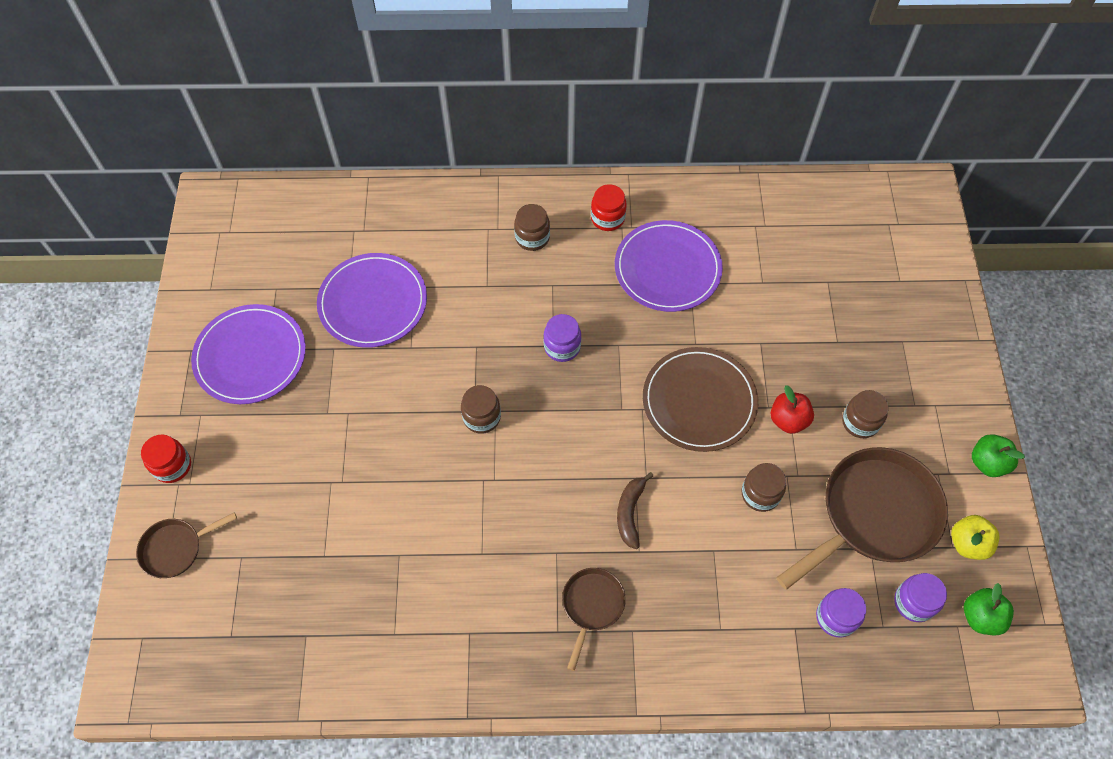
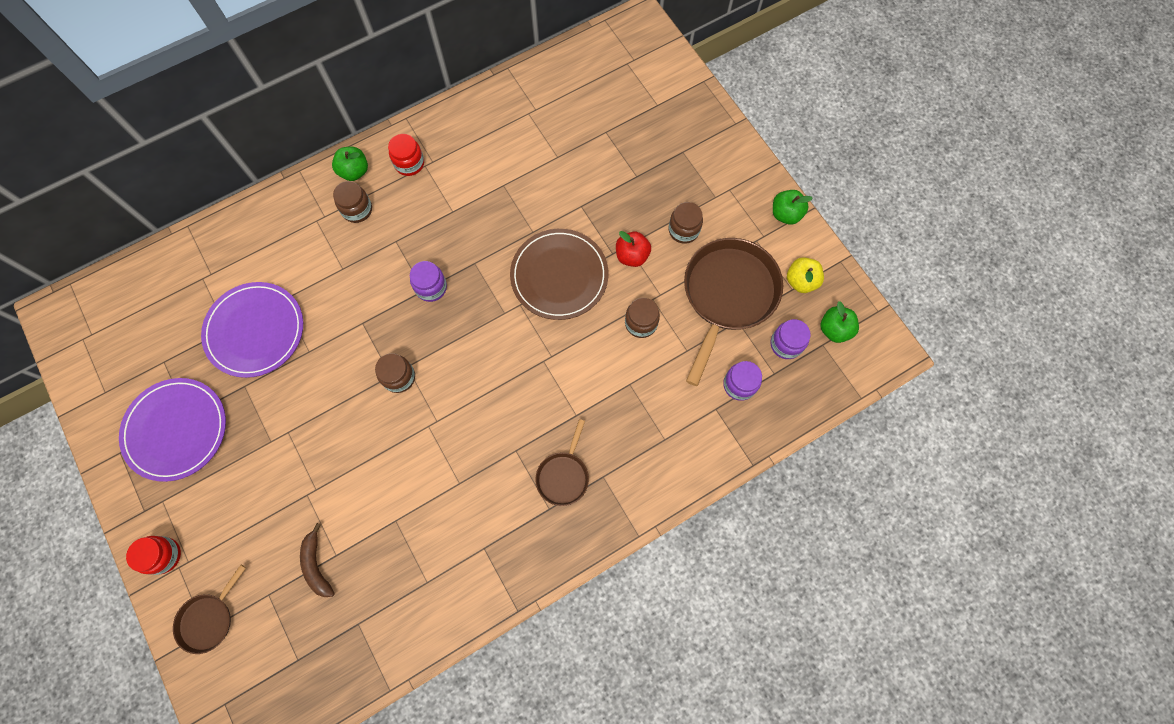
camera: 30 degrees left, 10 degrees up
brown pan [562,568,626,671] -> brown pan turned 150 degrees counterclockwise [535,419,589,506]
purple plate [615,220,723,312] -> none
brown banana [617,472,653,549] -> brown banana moved to [300,523,335,597]
none -> green apple [332,147,368,181]

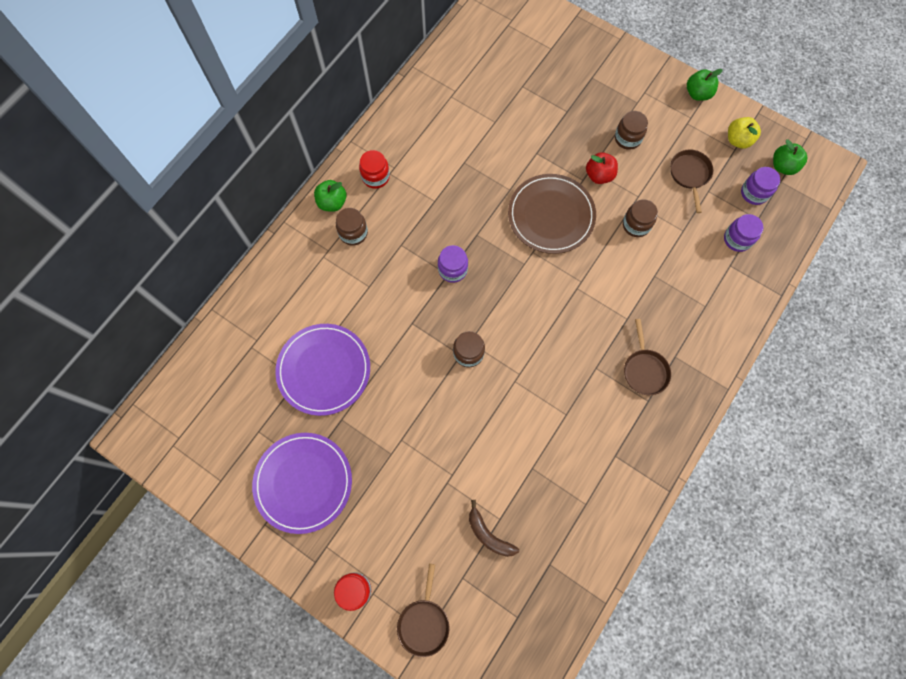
camera: 25 degrees left, 0 degrees up
brown pan [684,238,783,386] -> brown pan [670,149,713,213], size x0.50

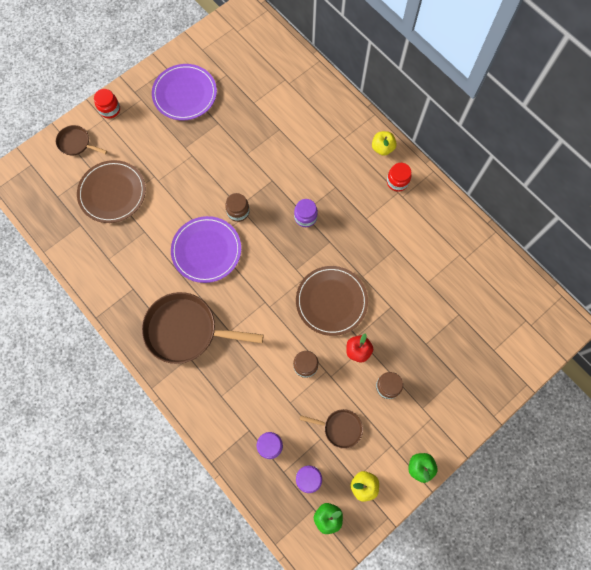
camera: 105 degrees right, 0 degrees up
purple plate [275,324,370,416] -> purple plate moved to [171,216,241,283]
green apple [314,180,346,212] -> yellow apple [372,131,397,156]
brown jar [336,208,368,246] -> none
brown banana [469,500,519,557] -> brown plate [77,160,146,223]
brown pan [624,319,671,395] -> brown pan [142,292,264,364], size x1.98

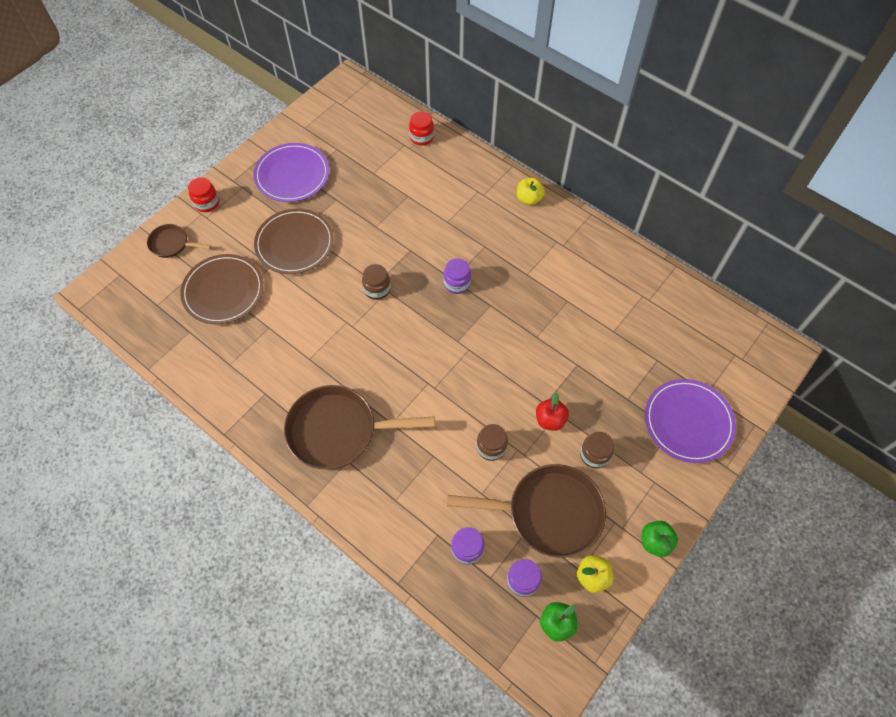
camera: 10 degrees left, 10 degrees down
purple plate [171,216,241,283] -> purple plate moved to [645,379,736,463]
brown plate [296,266,368,336] -> brown plate moved to [254,209,334,274]
brown pan [300,409,363,449] -> brown pan [447,464,606,558], size x1.98
red jar [387,163,412,192] -> red jar moved to [409,111,434,145]

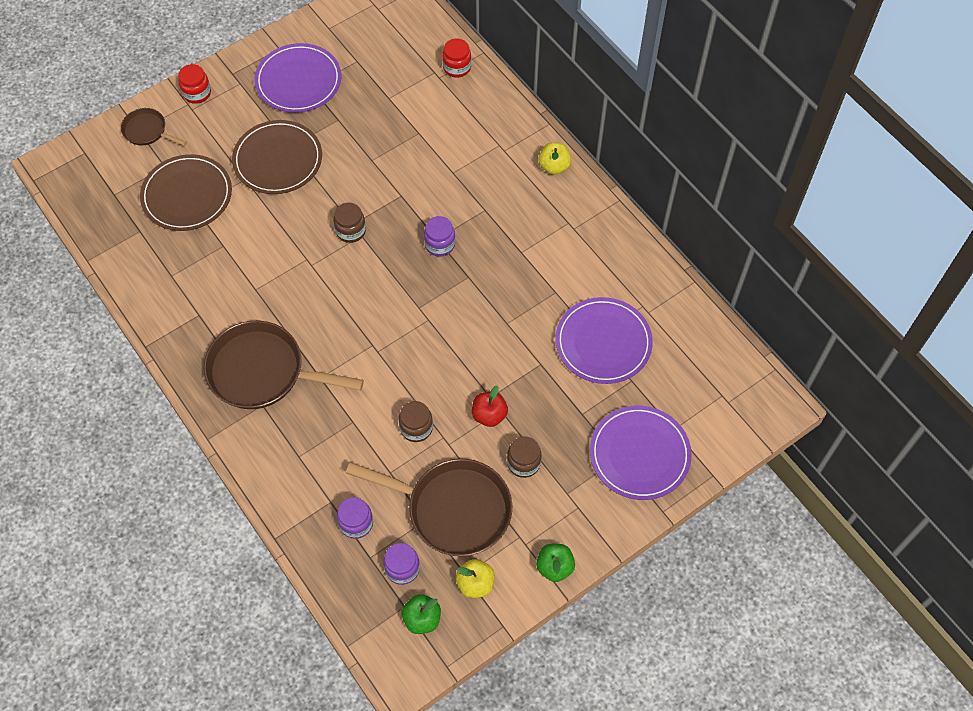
camera: 15 degrees right, 0 degrees up
none -> purple plate [555,297,653,384]

